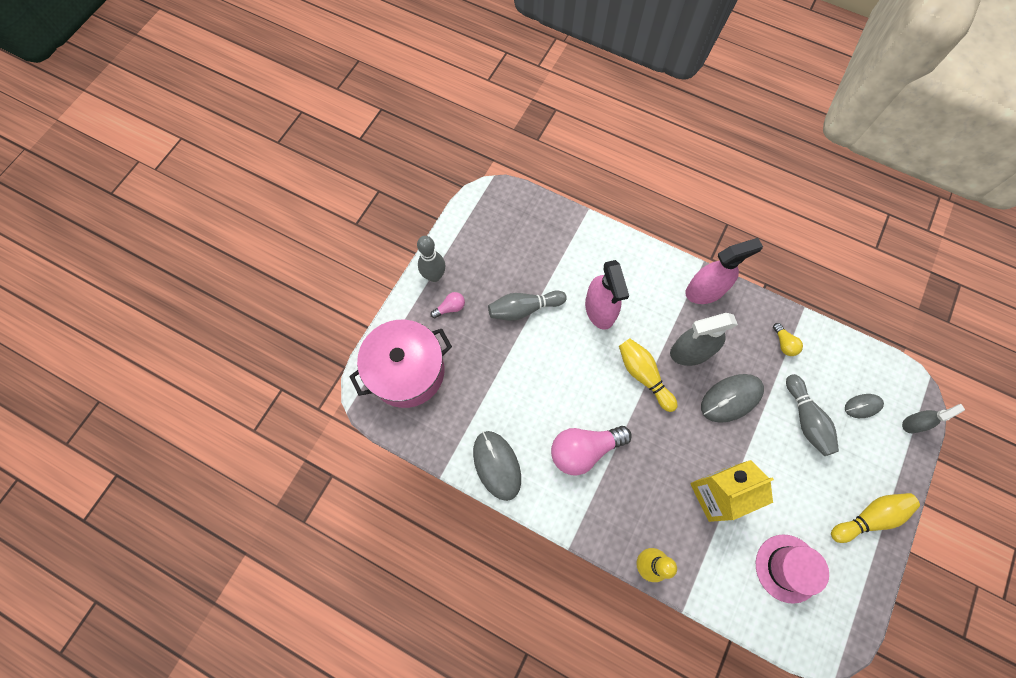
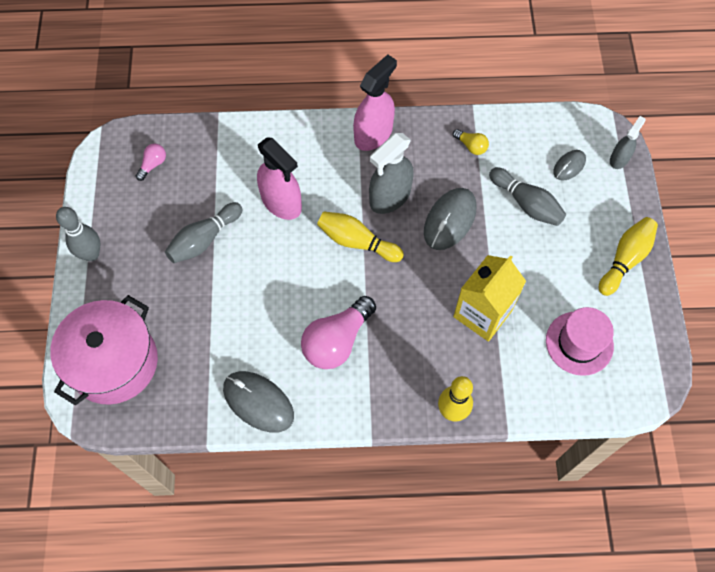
camera: 30 degrees left, 5 degrees down
pink light bulb [430,292,465,318] -> pink light bulb moved to [136,144,166,181]

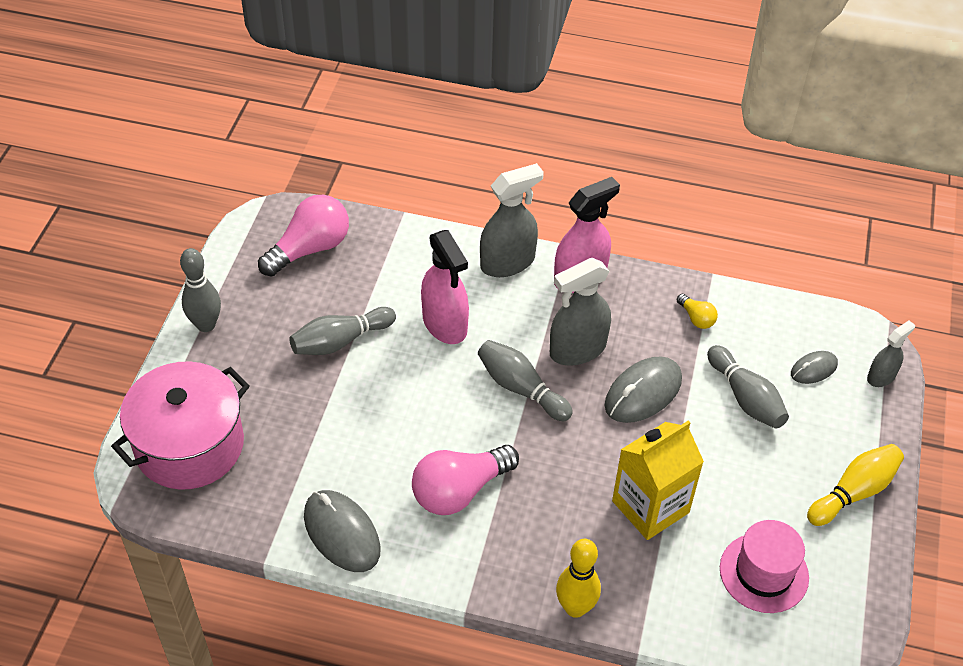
camera: 15 degrees right, 15 degrees down
pink light bulb [136,144,166,181] -> pink light bulb [258,195,349,277], size x2.11
yellow bowling pin [317,211,404,262] -> grey bowling pin [478,340,573,421]
none -> grey spray bottle [480,163,544,277]

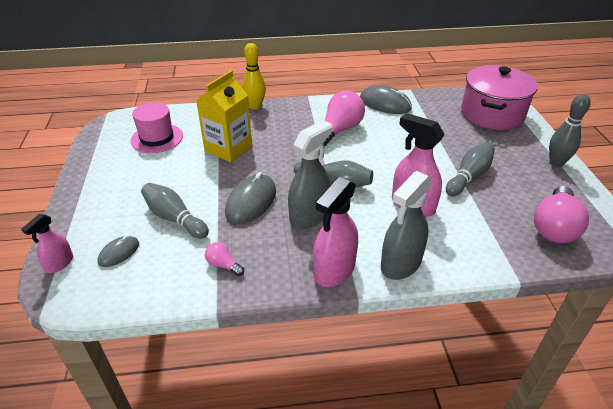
camera: 160 degrees right, 10 degrees down
yellow light bulb [677,294,718,329] -> pink light bulb [205,242,244,276]
yellow bowling pin [807,444,904,526] -> none
grey spray bottle [867,321,915,387] -> pink spray bottle [21,214,73,273]

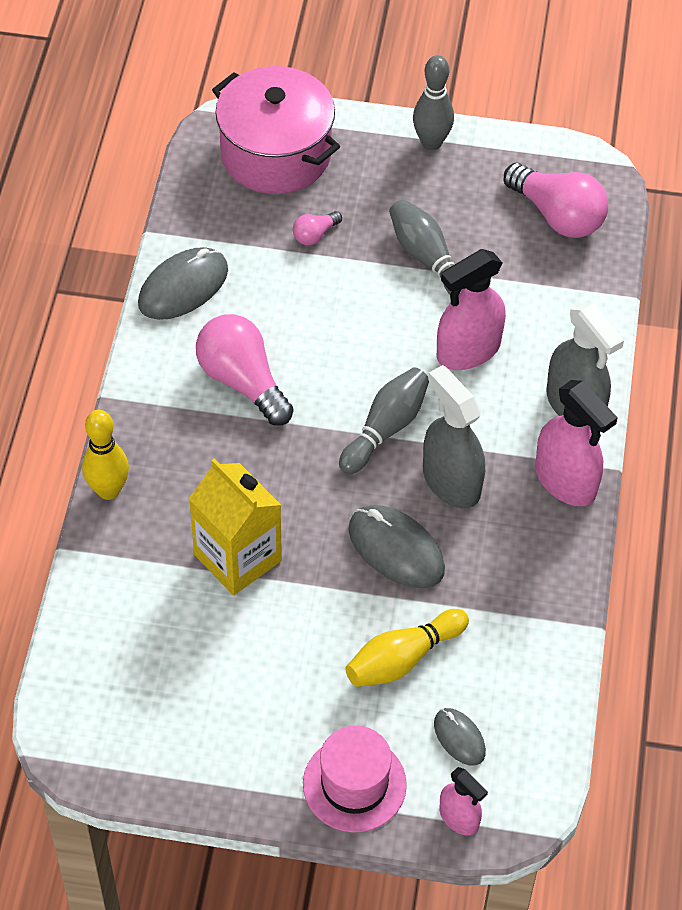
camera: 75 degrees left, 15 degrees up
pink hat [130,102,183,153] -> pink hat moved to [303,726,407,833]
grey bowling pin [141,183,209,239] -> yellow bowling pin [346,609,469,687]
pink light bulb [205,242,244,276] -> pink light bulb moved to [293,211,342,245]

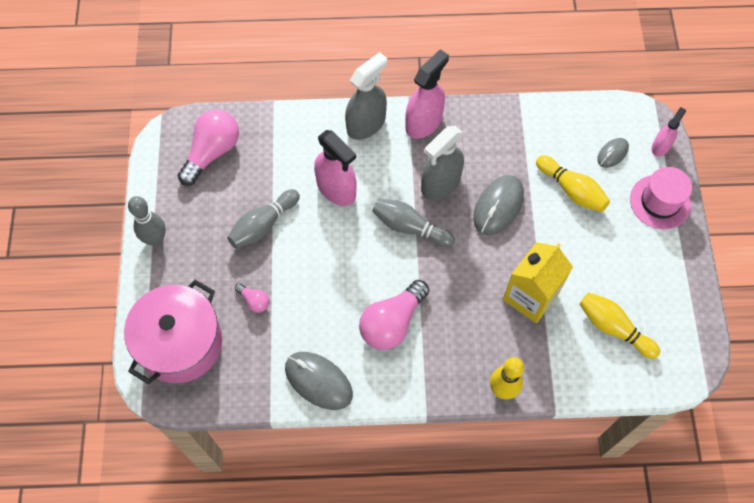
camera: 100 degrees left, 10 degrees up
none -> yellow bowling pin [579,292,660,359]

